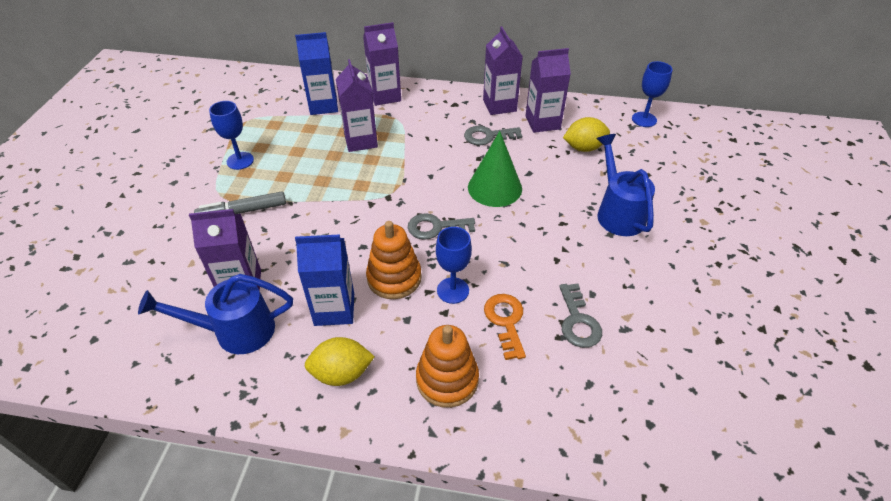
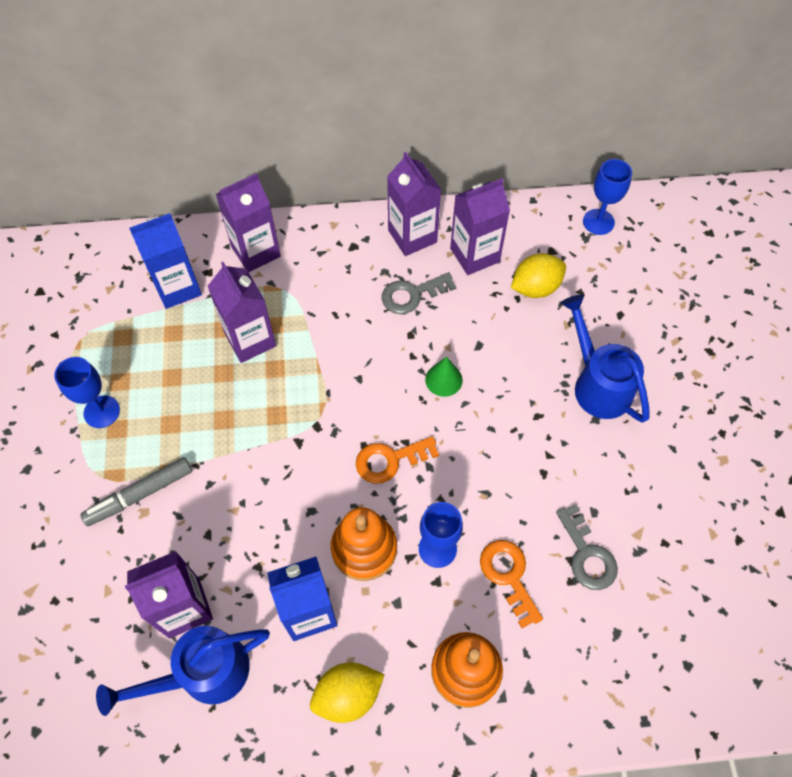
camera: 15 degrees left, 15 degrees up
grey key [408,213,475,240] -> orange key [356,436,439,484]
green cone [468,131,522,207] -> green cone [425,357,463,397], size x0.54

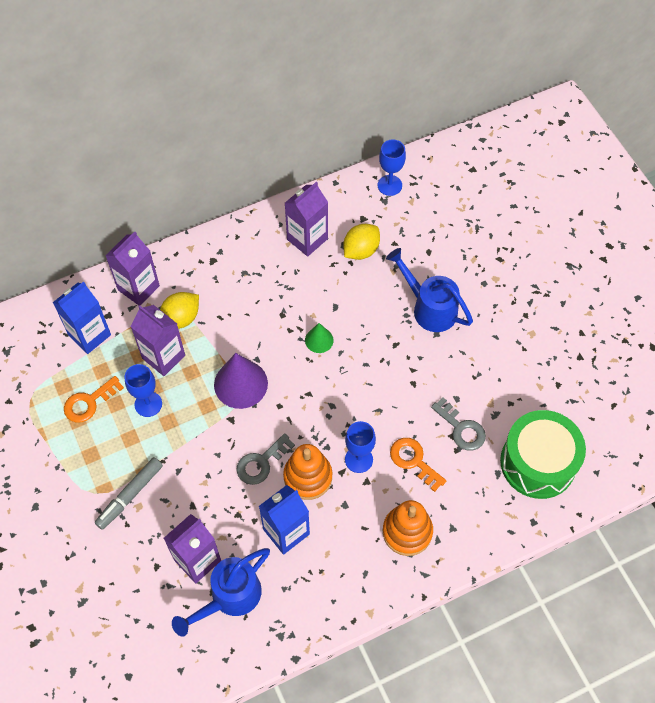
camera: 20 degrees left, 0 degrees up
blue goblet [54,357,120,428] -> blue goblet moved to [125,364,162,417]
yellow lemon [310,662,384,723] -> yellow lemon moved to [160,292,199,329]
orange key [356,436,439,484] -> orange key moved to [64,376,124,423]
grey key [382,272,456,314] -> grey key moved to [236,433,295,485]
purple carton [387,152,441,256] -> none
none -> purple cone [214,353,268,409]
none -> green drum [500,410,586,499]

